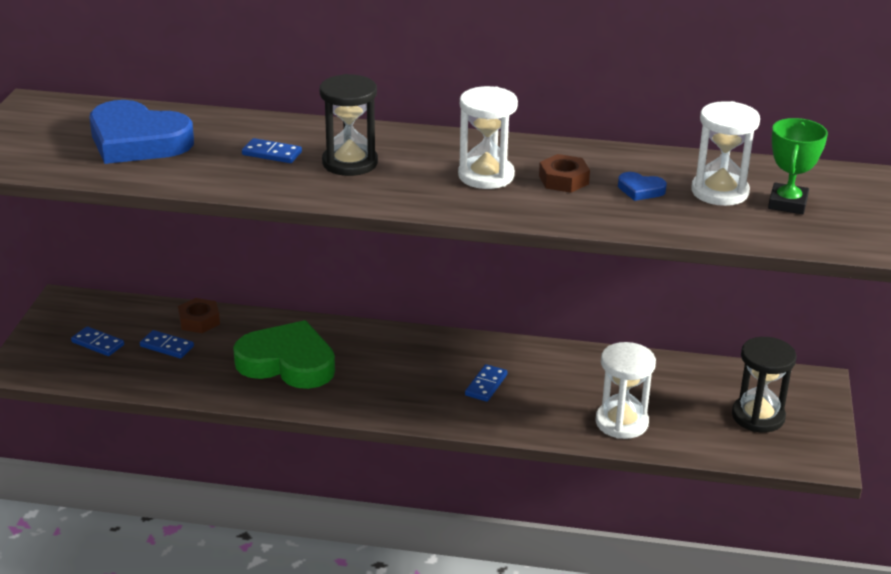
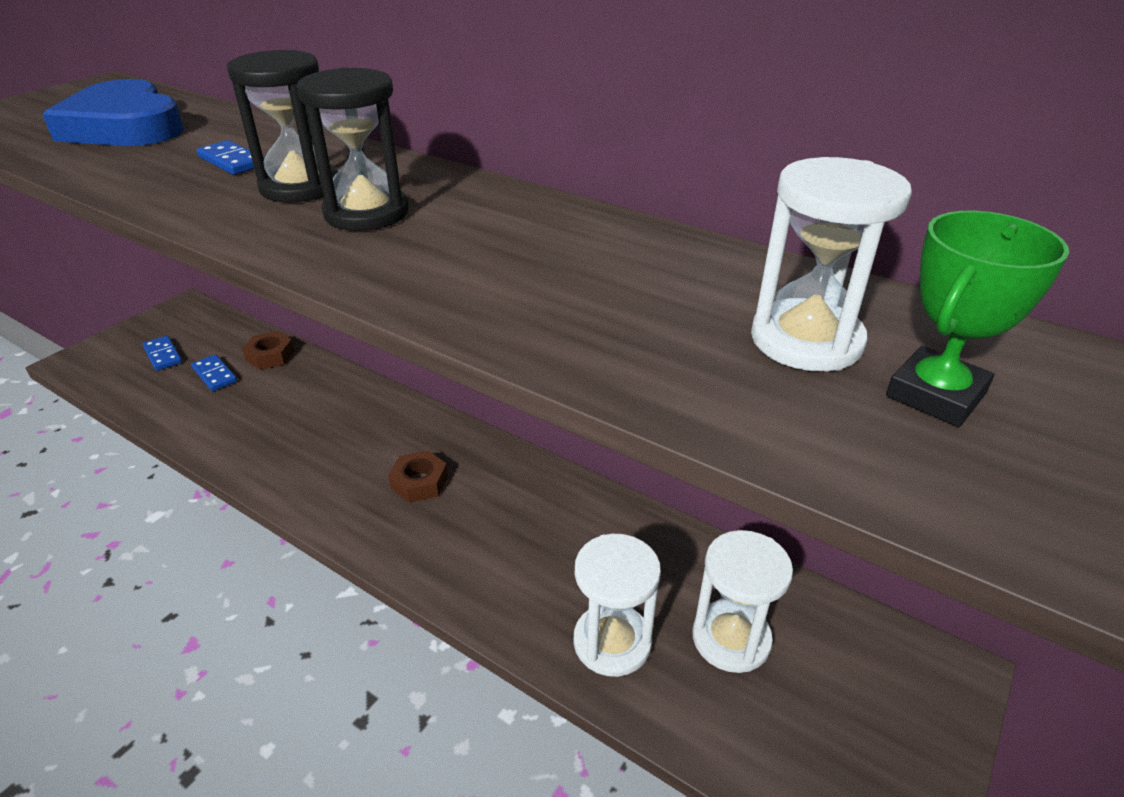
camera: 25 degrees right, 5 degrees up
green heart [233,320,335,389] -> none
white hourglass [458,86,518,189] -> white hourglass moved to [692,530,793,673]
blue domino [465,364,507,402] -> none
brown nut [539,154,590,193] -> brown nut moved to [388,450,448,503]
blue heart [618,172,667,201] -> none
black hourglass [732,337,797,432] -> black hourglass moved to [296,67,409,231]

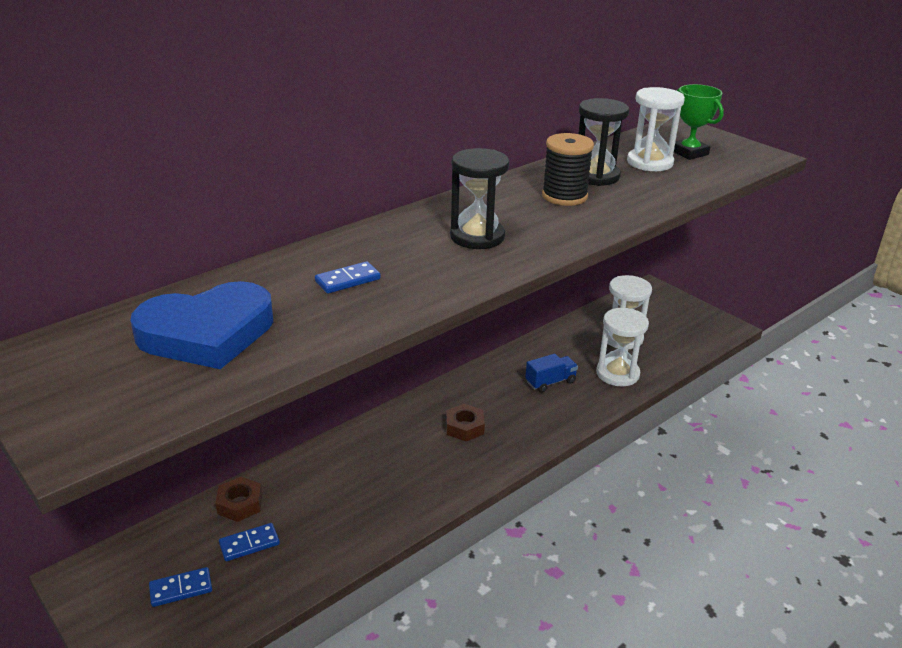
camera: 75 degrees left, 5 degrees down
black hourglass [227,50,338,202] -> black hourglass moved to [579,98,629,186]
none -> blue truck [525,354,578,393]
none -> black spool [542,133,594,206]

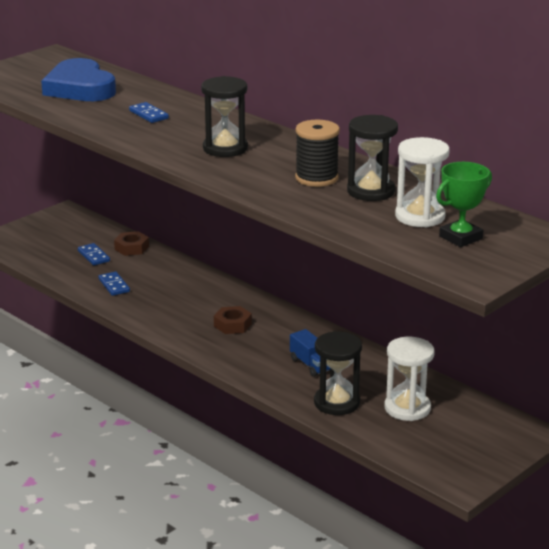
camera: 85 degrees right, 5 degrees down
blue domino [149,567,212,607] -> blue domino moved to [98,272,130,296]
white hourglass [596,308,649,386] -> black hourglass [314,331,362,415]

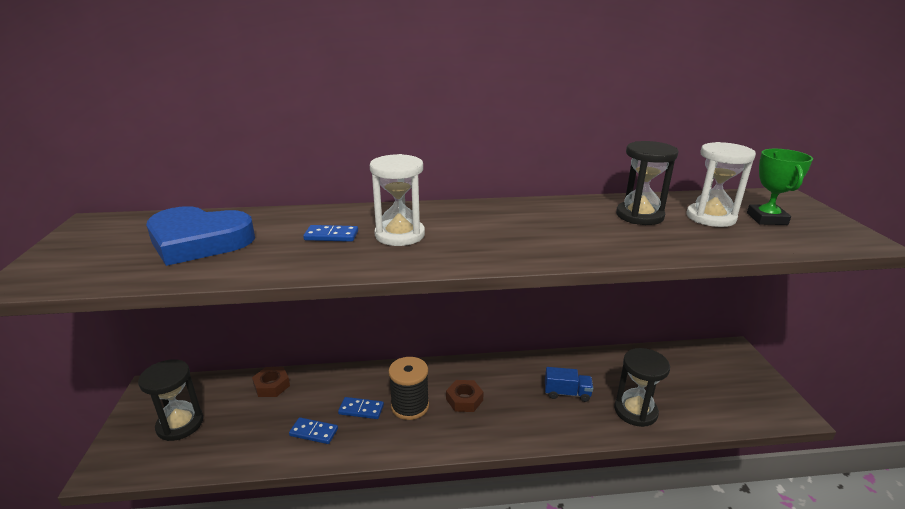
camera: 50 degrees left, 0 degrees up
blue domino [78,243,110,265] -> blue domino moved to [338,397,384,419]
black hourglass [201,76,248,157] -> black hourglass moved to [138,359,203,441]
black spool [295,120,340,187] -> black spool moved to [389,357,429,420]
white hourglass [384,337,435,421] -> white hourglass moved to [370,154,425,246]

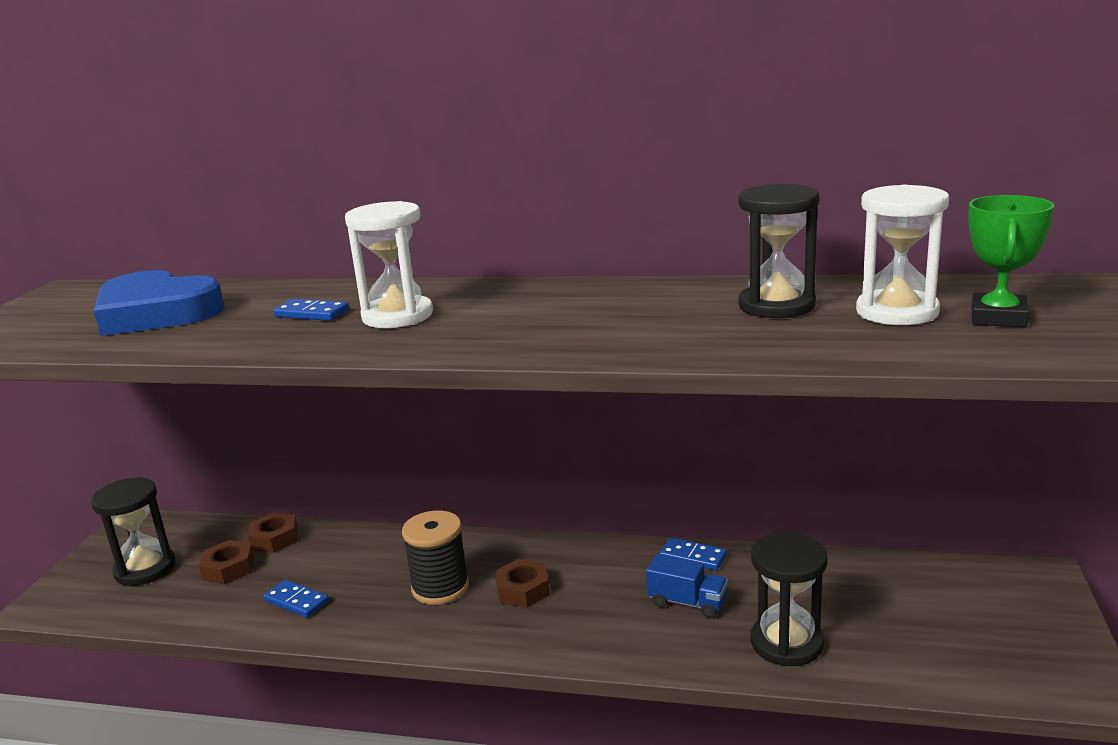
camera: 20 degrees right, 5 degrees down
blue domino [338,397,384,419] -> blue domino moved to [659,537,727,571]
none -> brown nut [199,540,254,584]

